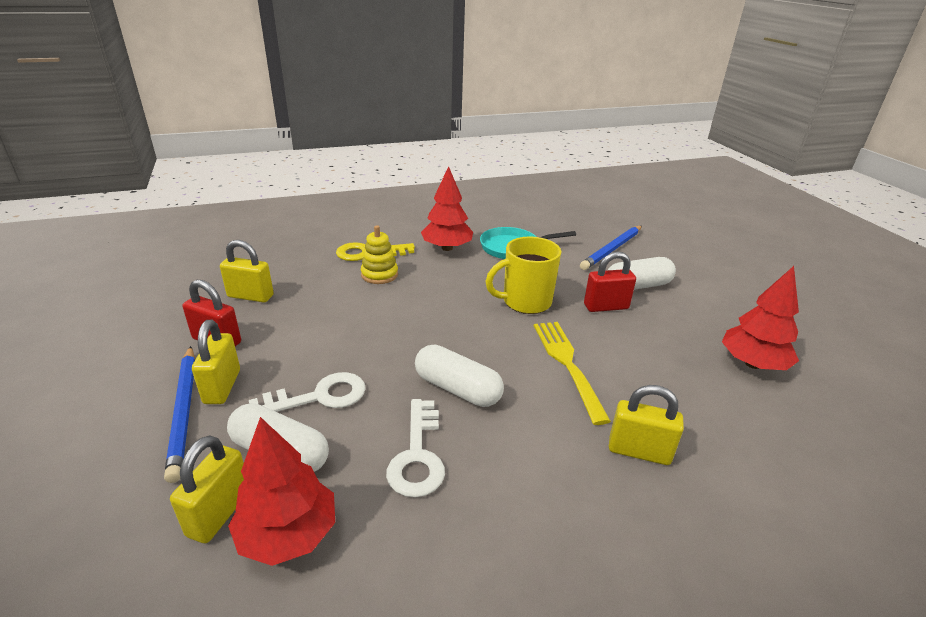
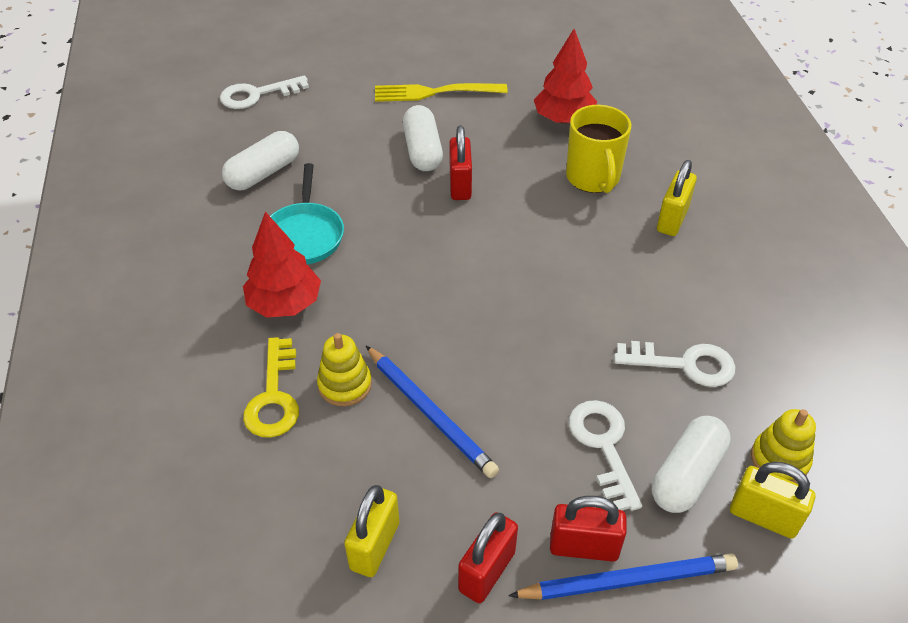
camera: 80 degrees left, 15 degrees up
yellow padlock [192,320,240,404] -> red padlock [550,496,627,562]
red tree [228,417,335,566] -> yellow stacking toy [751,409,816,483]
white capsule [415,345,504,407] -> white capsule moved to [222,131,299,190]
yellow mug [485,236,561,314] -> yellow mug moved to [566,105,631,193]
yellow fork [534,322,611,425] -> yellow fork moved to [375,83,508,102]
blue pencil [580,226,642,270] -> blue pencil moved to [366,346,499,478]
none -> white key [220,75,309,109]

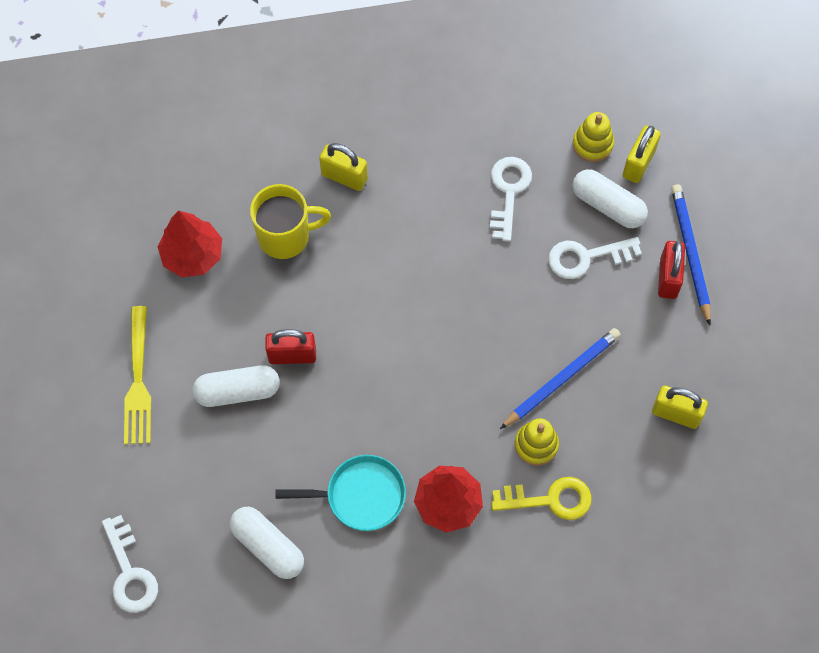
camera: 90 degrees left, 20 degrees up
red padlock [458,512,518,603] -> none

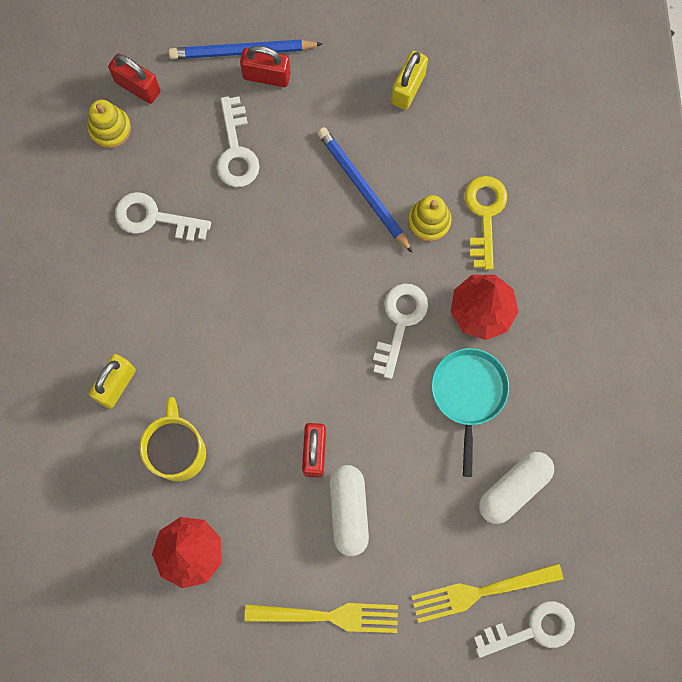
camera: 85 degrees left, 10 degrees up
white capsule [573,169,648,228] -> none
yellow padlock [623,126,661,183] -> red padlock [108,53,161,104]
none -> white key [373,283,428,379]
none -> yellow fork [411,563,563,623]

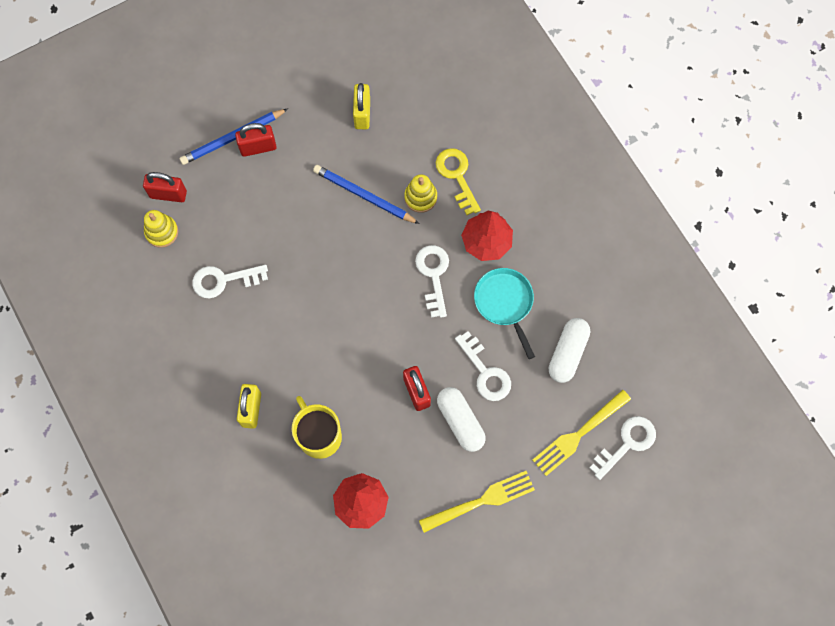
camera: 25 degrees left, 5 degrees down
white key [217,96,260,187] -> white key moved to [455,331,511,401]

